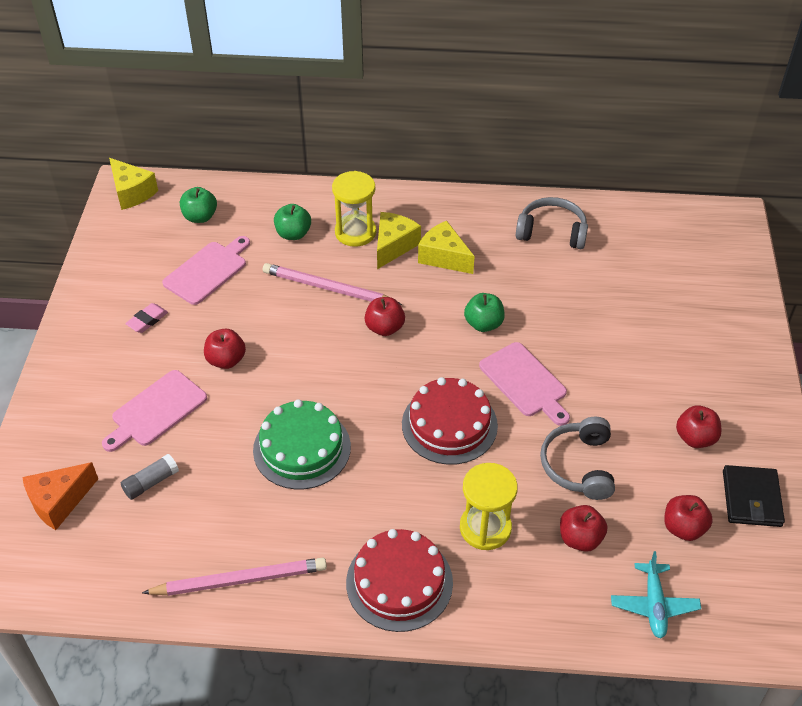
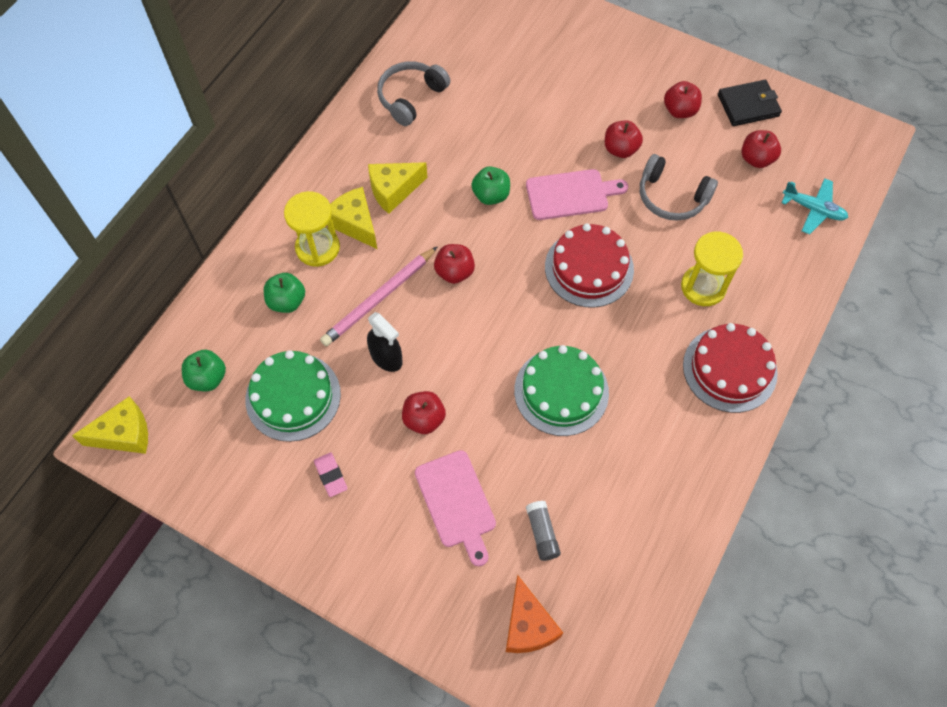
camera: 65 degrees left, 15 degrees up
pink pencil [142,557,327,596] -> none
pink cutting board [162,236,250,305] -> green cake [245,350,341,442]
red apple [560,505,607,552] -> red apple moved to [605,120,643,158]
black wallet [723,465,785,527] -> black wallet turned 45 degrees counterclockwise [718,80,782,126]
none -> black spray bottle [367,312,403,372]

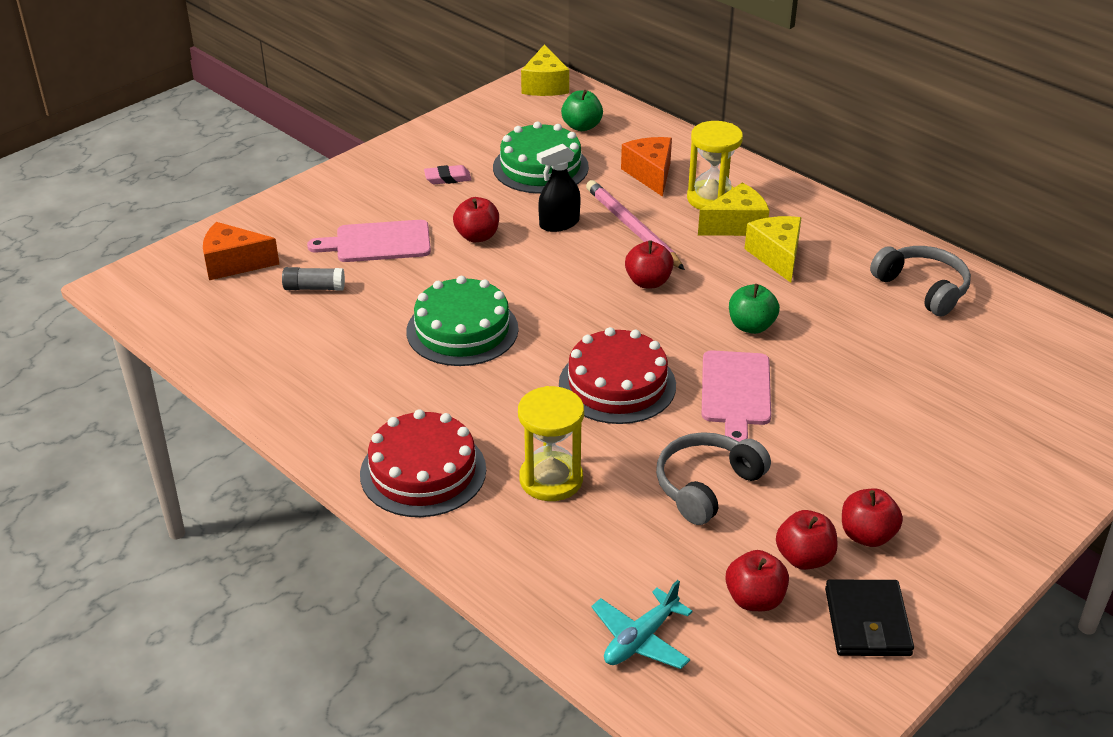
camera: 105 degrees right, 25 degrees down
green apple [264,273,305,313] -> orange cheese [621,137,672,197]
red apple [605,120,643,158] -> red apple moved to [776,510,838,570]

